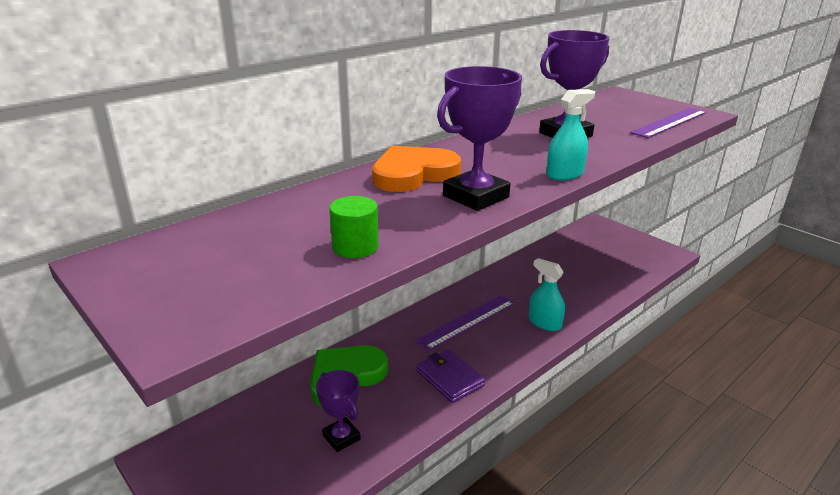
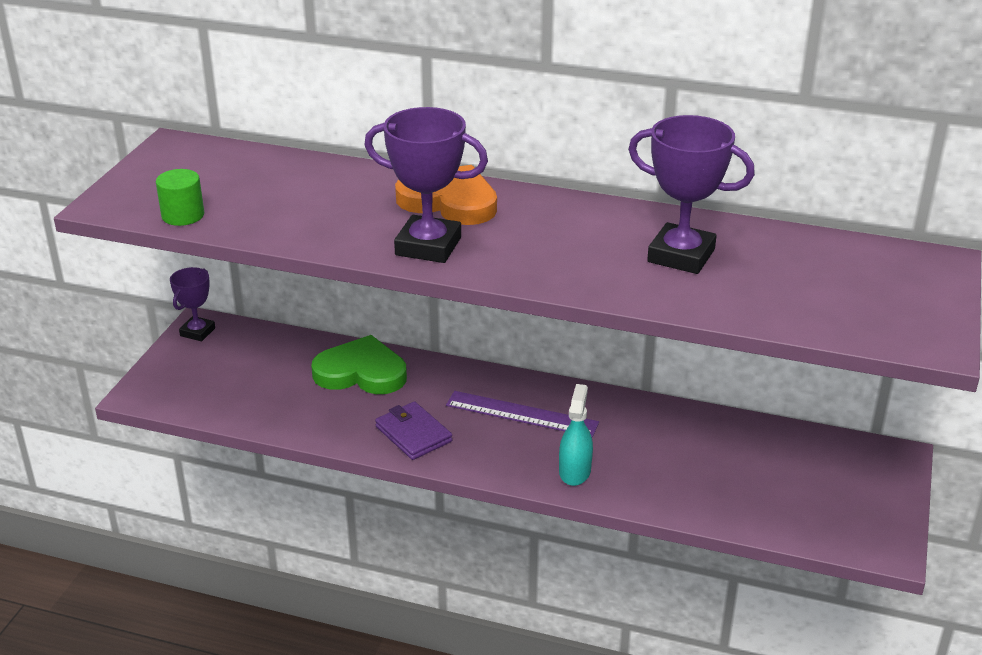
camera: 60 degrees right, 5 degrees up
purple trophy [316,370,361,452] -> purple trophy moved to [170,267,215,341]
green cylinder [329,196,379,258] -> green cylinder moved to [156,169,204,226]
purple wallet [417,349,485,403] -> purple wallet turned 60 degrees counterclockwise [375,401,452,460]
turquoise spray bottle [546,89,595,180] -> none
purple ruler [630,108,707,138] -> none

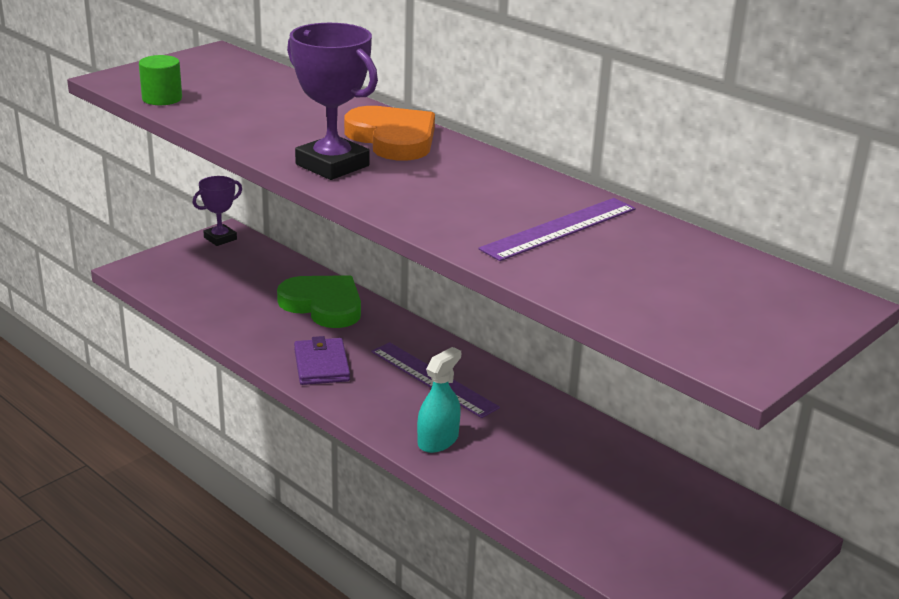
camera: 25 degrees right, 5 degrees down
purple trophy [628,115,755,274] -> purple ruler [478,198,636,261]

